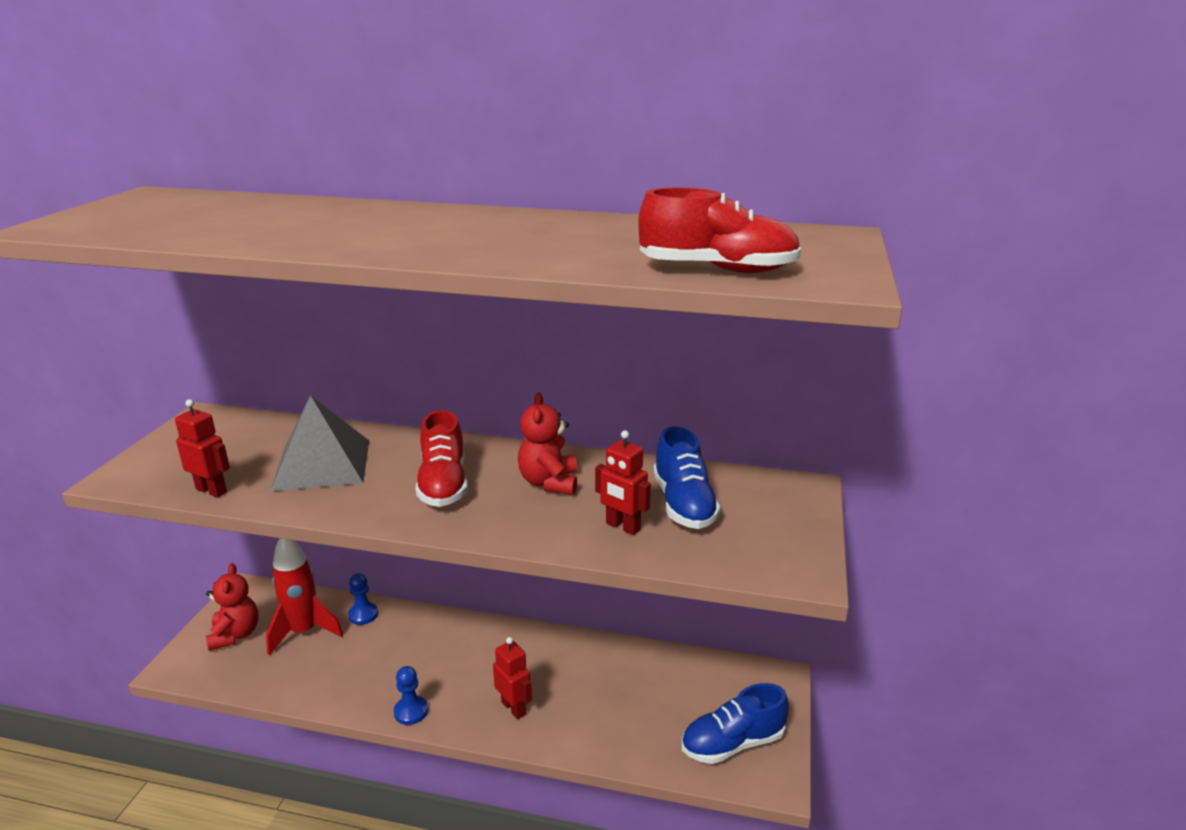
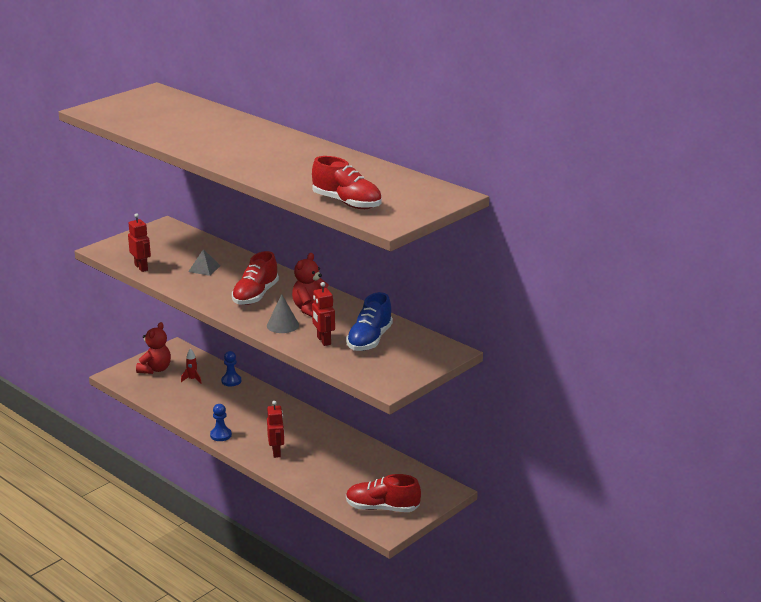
camera: 30 degrees right, 0 degrees up
red rocket [266,538,343,656] -> red rocket [181,349,202,384], size x0.44
grey pyramid [271,395,369,491] -> grey pyramid [188,249,221,276], size x0.46
blue shoe [681,683,789,764] -> red shoe [346,474,421,512]
none -> grey cone [267,294,299,333]

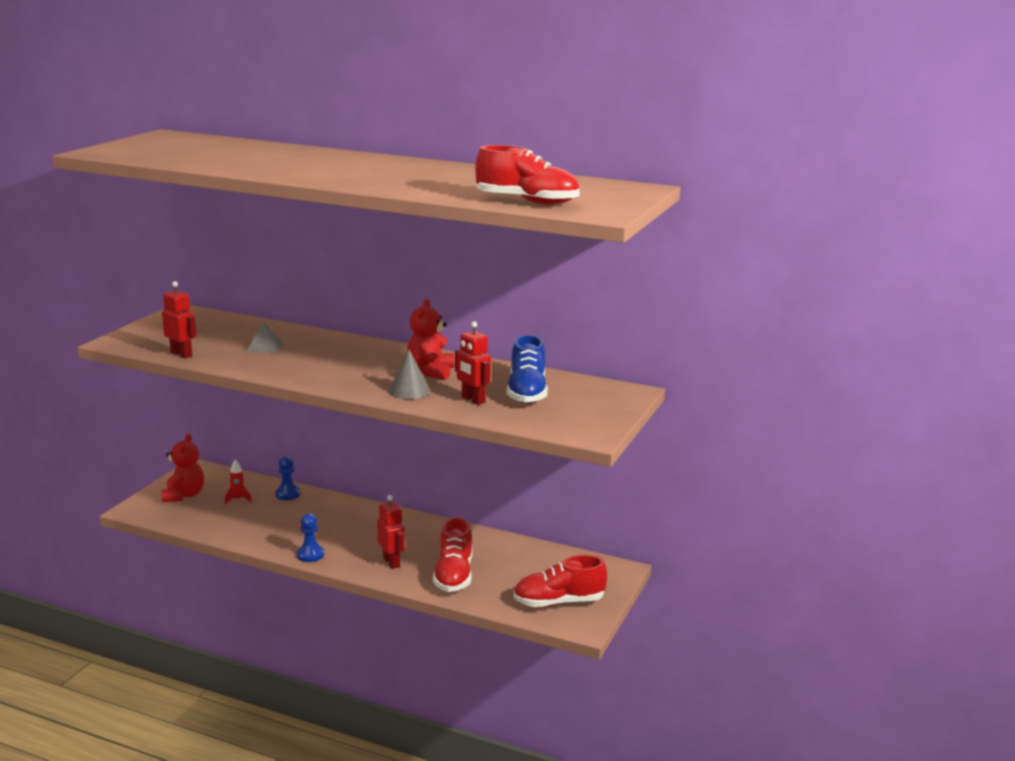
camera: 20 degrees left, 5 degrees down
red shoe [232,251,279,305] -> red shoe moved to [433,517,473,592]

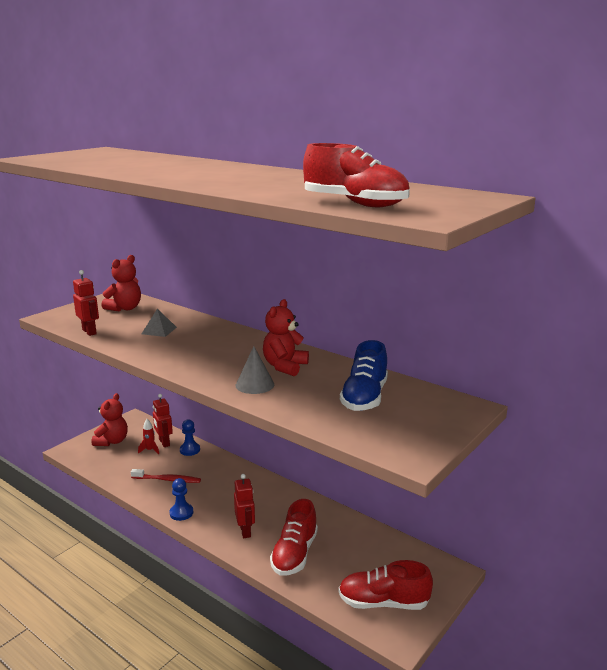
camera: 15 degrees right, 0 degrees up
red robot [455,321,491,405] -> red robot moved to [153,394,173,447]
none -> red teddy bear [102,255,141,311]
none -> red toothbrush [131,469,201,483]

